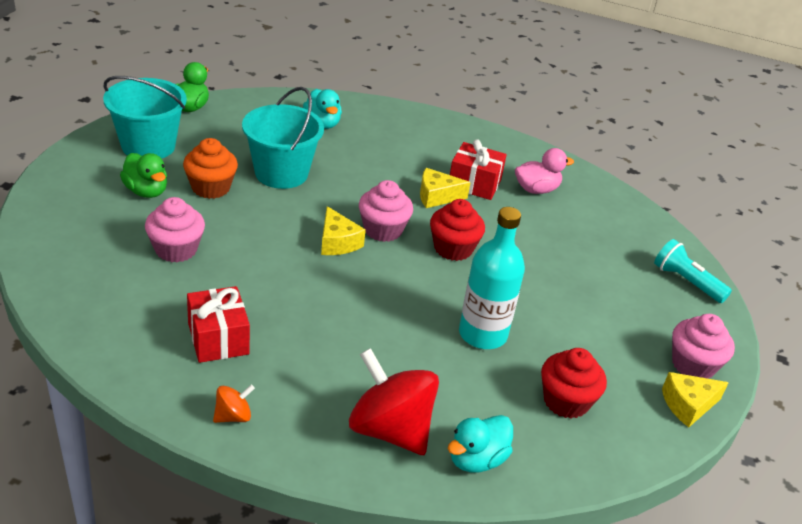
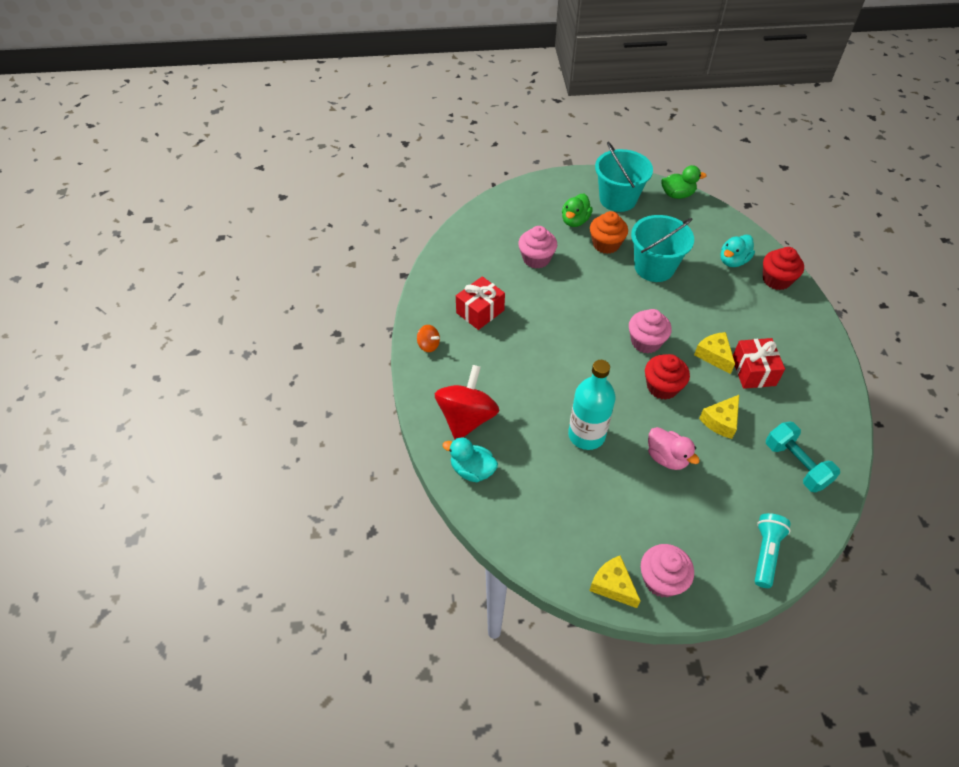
camera: 70 degrees right, 15 degrees up
yellow cheese [321,206,366,255] -> yellow cheese moved to [699,395,739,439]
pink duck [515,148,574,194] -> pink duck moved to [648,427,700,470]
red cupcake [541,348,607,419] -> red cupcake moved to [763,247,804,290]
none -> turquoise dumbbell [766,422,840,492]

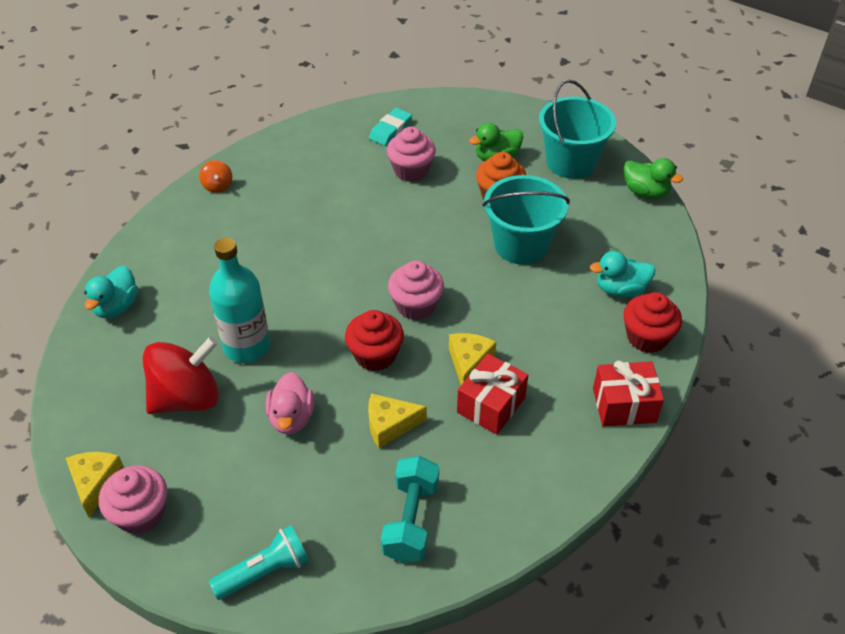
camera: 40 degrees right, 5 degrees down
red spinning top [435,365,499,439] -> red spinning top moved to [142,337,219,414]
turquoise duck [443,438,498,482] -> turquoise duck turned 135 degrees counterclockwise [84,266,138,318]
red gift [456,276,505,330] -> red gift moved to [593,360,664,427]
none -> turquoise eraser [369,108,412,146]

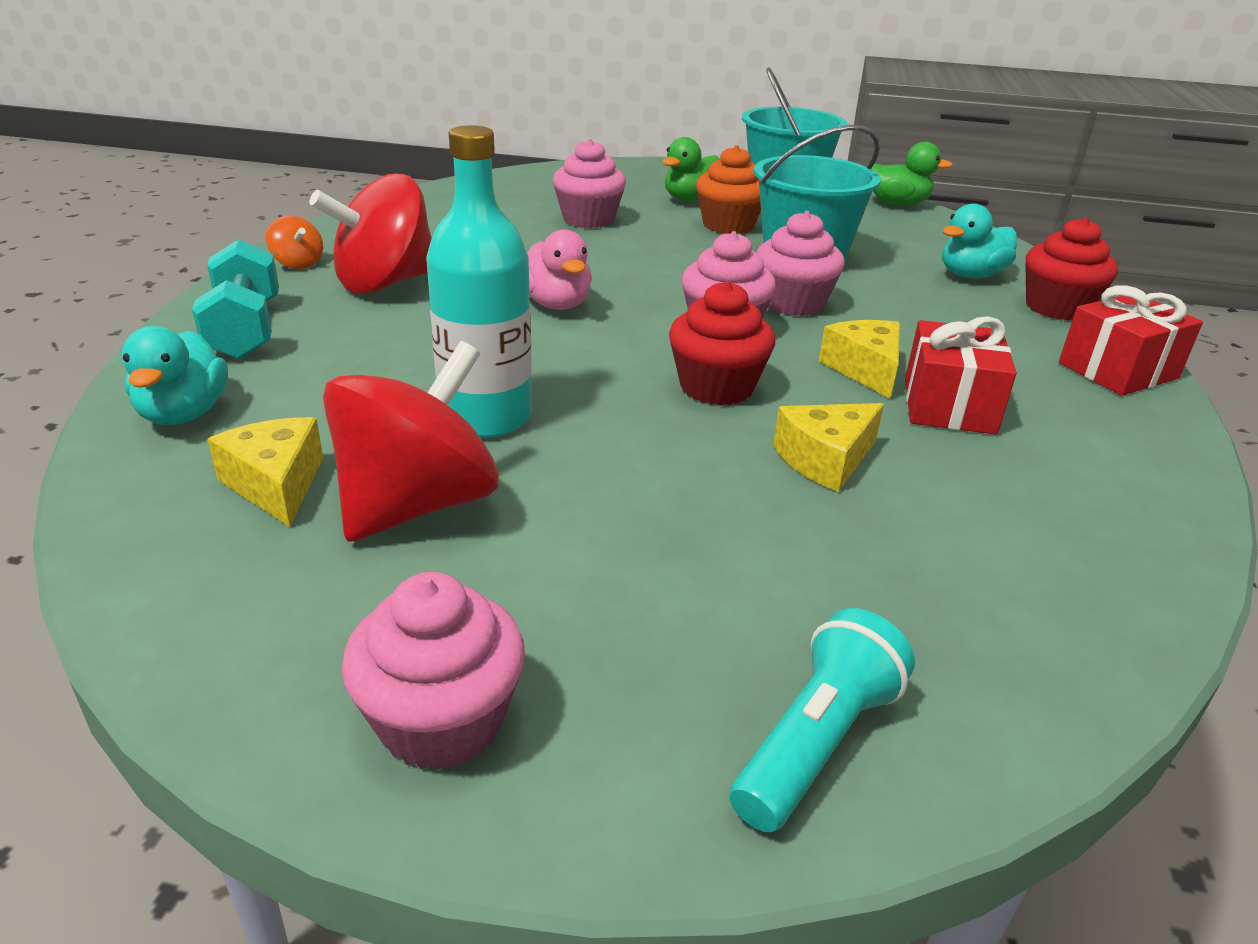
camera: 25 degrees left, 15 degrees down
yellow cheese [66,452,124,518] -> yellow cheese moved to [208,417,323,527]
pink duck [266,372,314,434] -> pink duck moved to [527,229,592,310]
turquoise eraser [369,108,412,146] -> none
turquoise dumbbell [381,456,439,563] -> turquoise dumbbell moved to [192,239,279,359]
none -> red spinning top [310,174,432,294]
none -> pink cupcake [757,211,845,316]

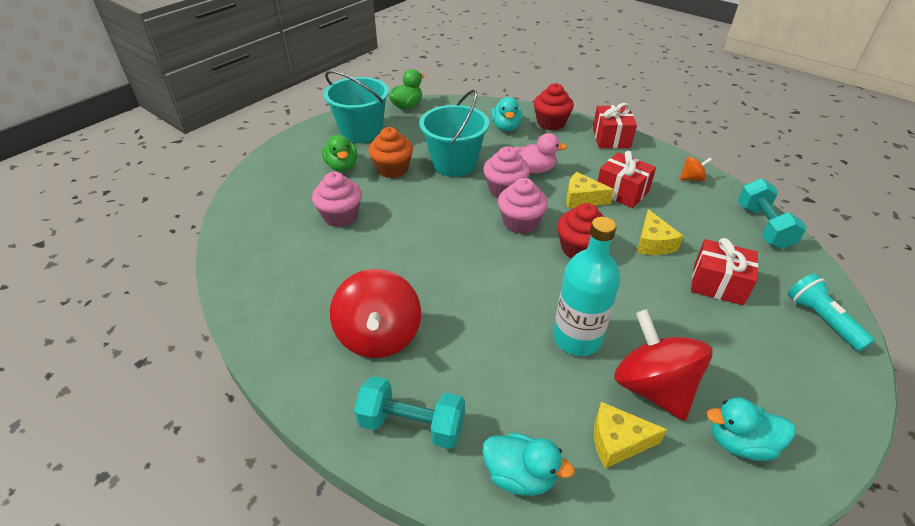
camera: 60 degrees left, 10 degrees up
orange spinning top [266,216,323,269] -> orange spinning top moved to [680,157,712,181]
pink cupcake [342,572,525,770] -> none
pink duck [527,229,592,310] -> pink duck moved to [514,133,567,173]
none -> red gift [691,238,758,305]
none -> turquoise duck [706,397,795,461]
none -> turquoise dumbbell [738,178,807,249]

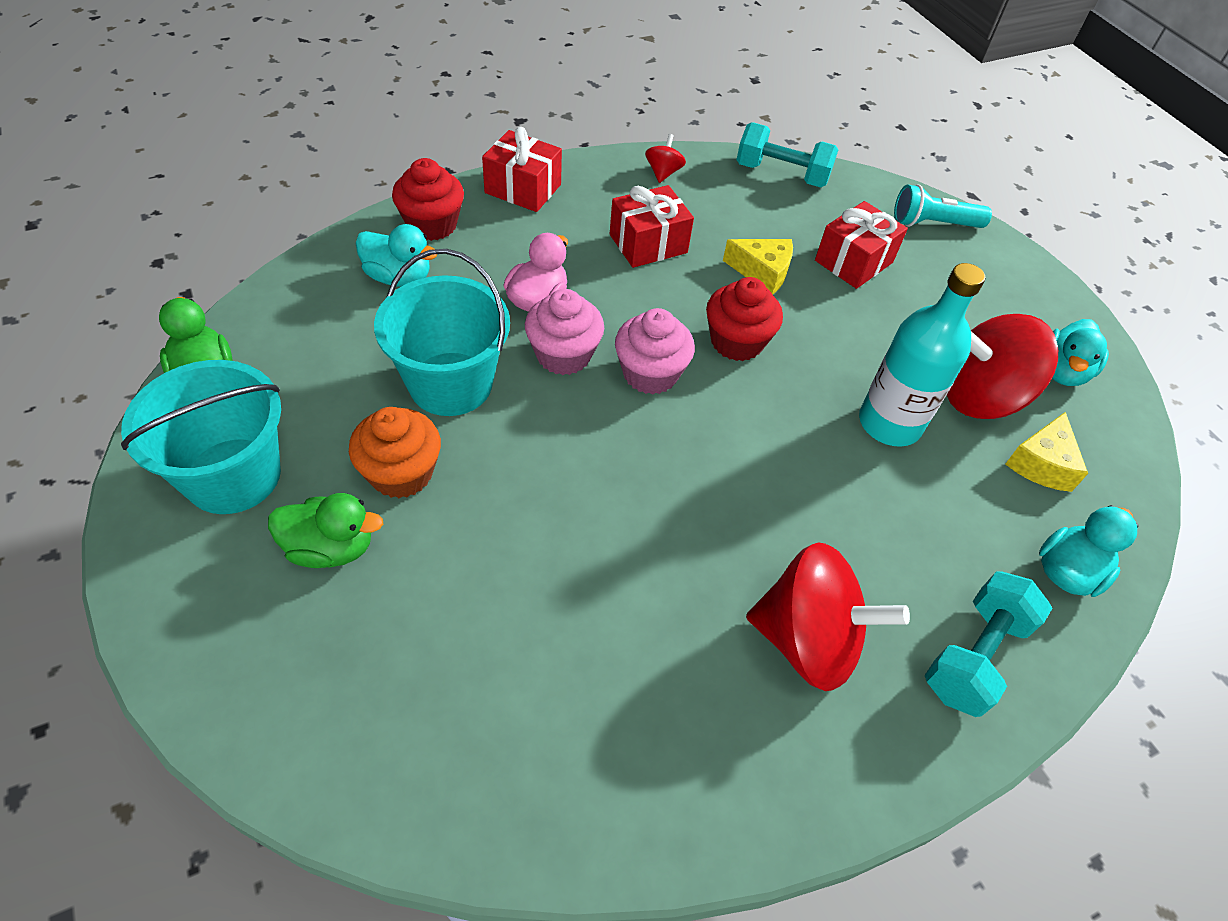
camera: 70 degrees left, 10 degrees up
pink cupcake [312,172,362,227] -> none
yellow cheese [566,172,614,208] -> none
orange spinning top [680,157,712,181] -> red spinning top [645,134,686,183]

